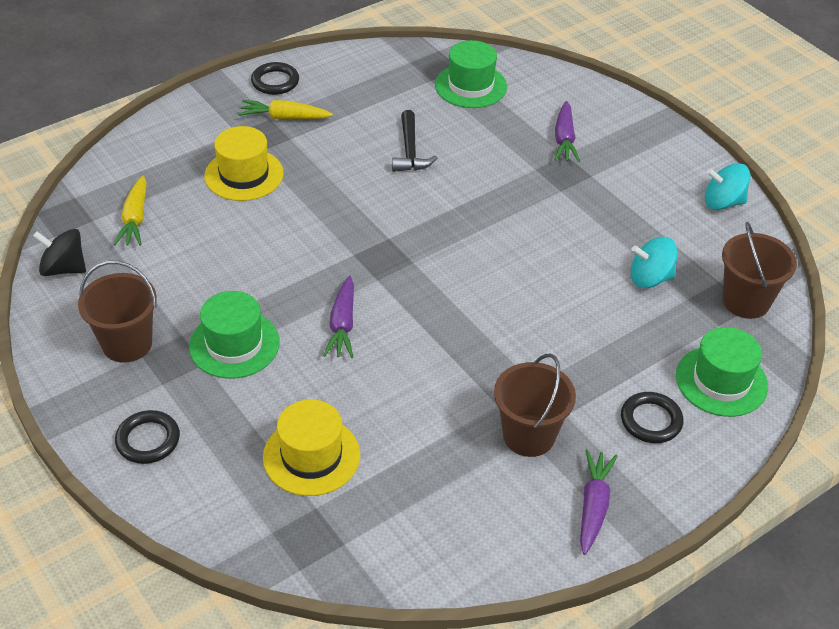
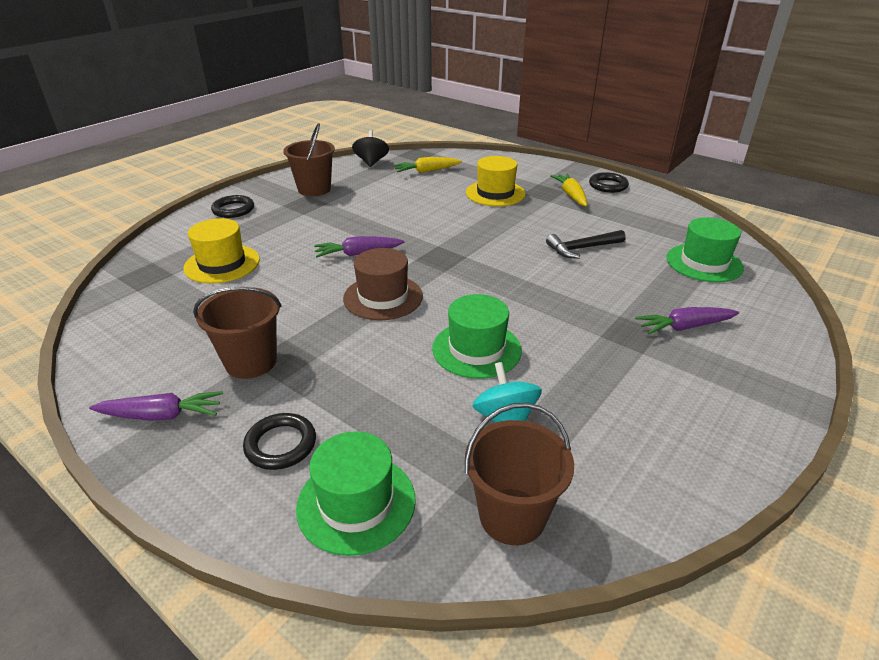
camera: 75 degrees right, 10 degrees down
green hat [189,291,280,379] -> green hat moved to [432,294,522,379]
turquoise spinning top [705,163,750,210] -> none
none -> brown hat [343,248,423,320]

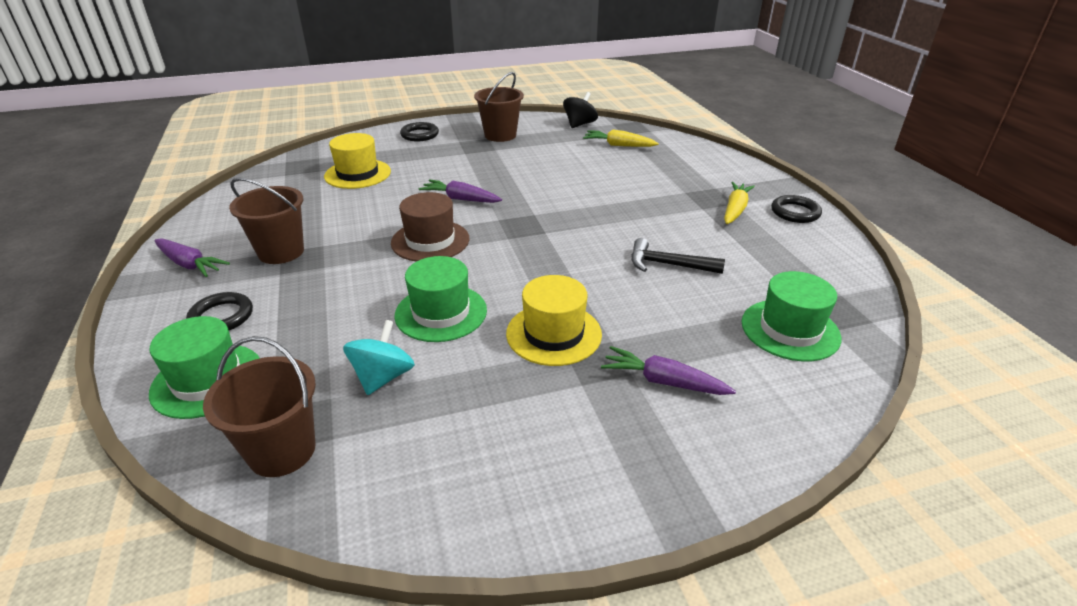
camera: 35 degrees right, 0 degrees up
yellow hat [466,156,526,206] -> yellow hat moved to [506,275,602,366]

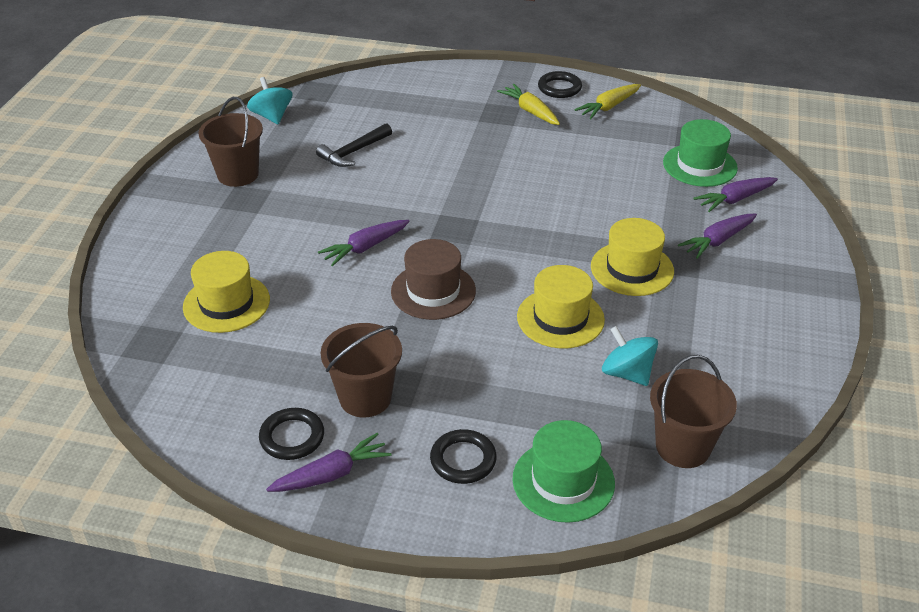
camera: 60 degrees left, 5 degrees up
green hat [394,256,487,342] -> yellow hat [517,265,605,348]
black ring [400,122,439,141] -> black ring moved to [259,408,324,460]
black spinning top [563,92,598,128] -> turquoise spinning top [247,77,293,124]
yellow carrot [583,129,659,147] -> yellow carrot moved to [574,84,641,119]
black hammer [631,238,725,274] -> black hammer moved to [316,123,392,167]
none -> purple carrot [694,177,778,212]

